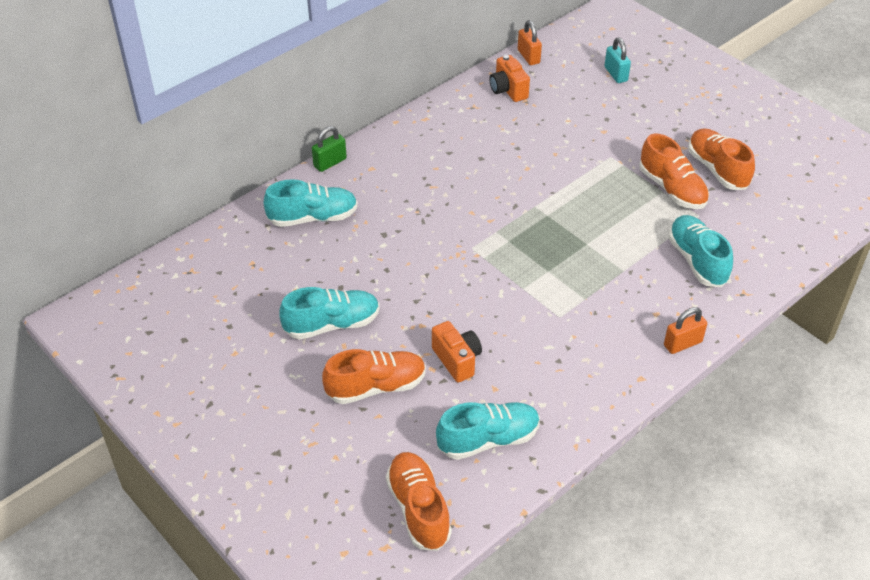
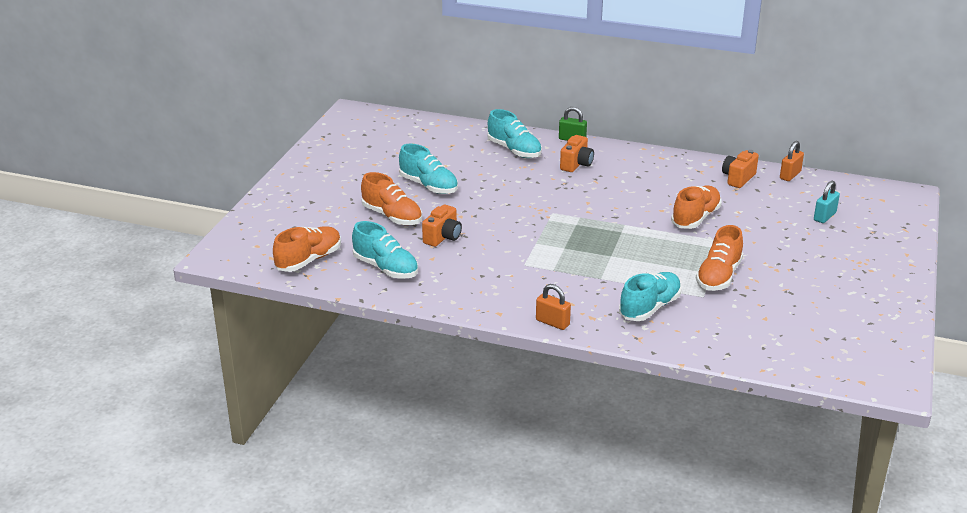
camera: 60 degrees right, 15 degrees down
orange shoe [688,128,755,190] -> orange shoe moved to [671,185,722,229]
none -> orange camera [560,135,594,172]

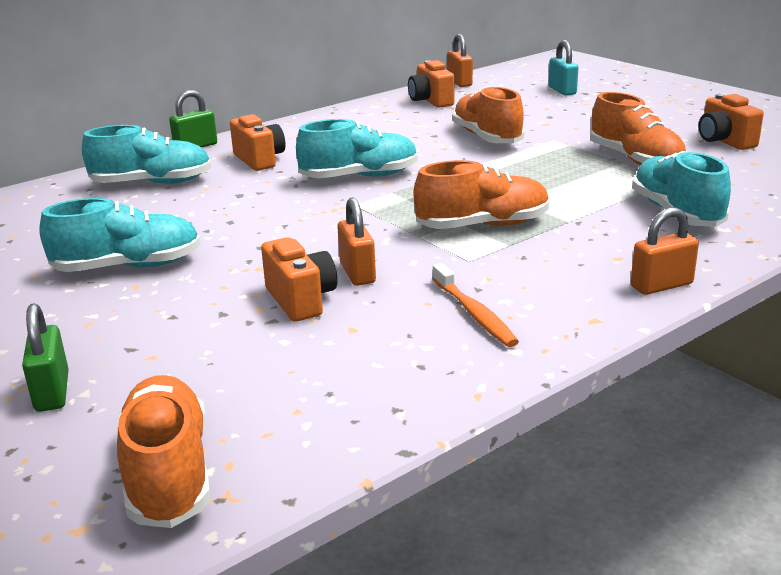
camera: 55 degrees left, 5 degrees down
turquoise shoe [352,221,418,279] -> turquoise shoe moved to [296,119,418,178]
orange shoe [361,172,422,225] -> orange shoe moved to [414,160,549,229]
none -> green padlock [22,303,69,412]
none -> orange padlock [337,197,376,286]
none -> orange toothbrush [432,263,519,347]
none -> orange camera [699,94,764,150]

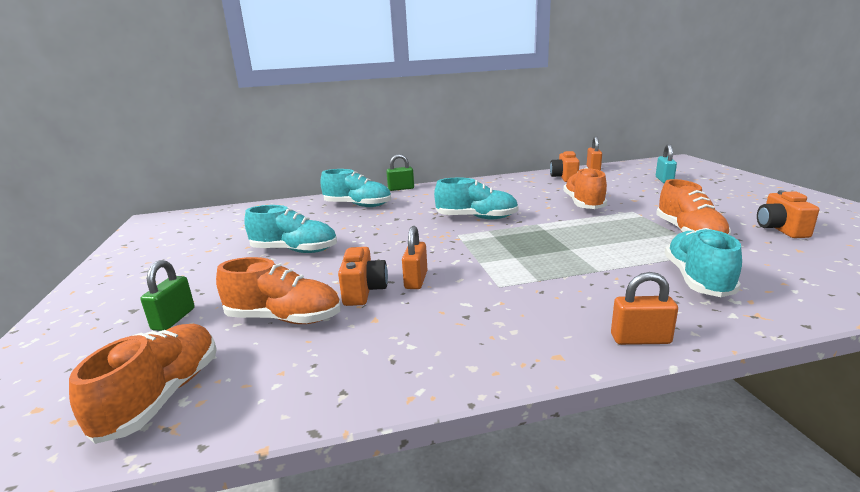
camera: 25 degrees right, 5 degrees down
orange camera [230,114,286,171] -> none
orange shoe [414,160,549,229] -> orange shoe moved to [216,257,341,324]
orange toothbrush [432,263,519,347] -> none

